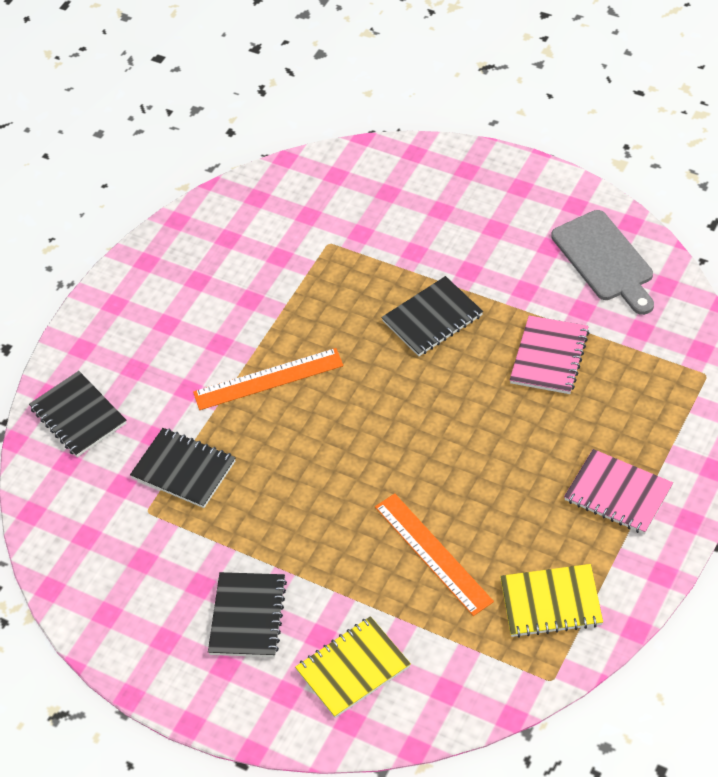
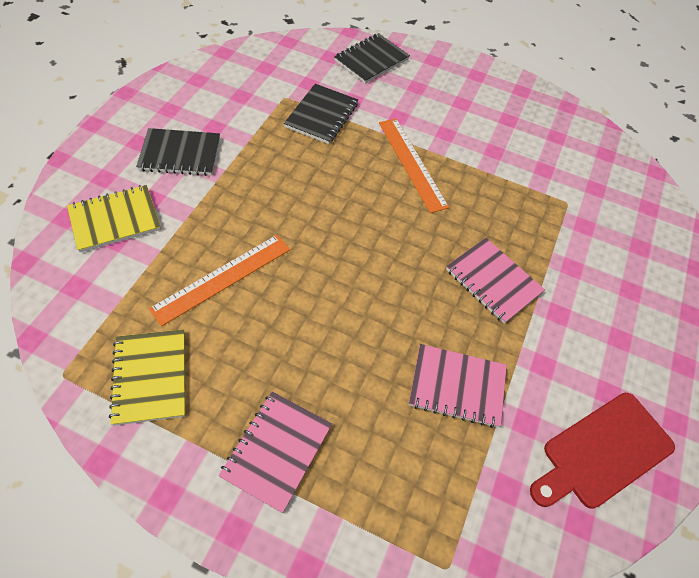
camera: 75 degrees right, 5 degrees up
yellow notebook [295,616,411,718] -> yellow notebook turned 75 degrees counterclockwise [67,185,161,252]
black notebook [381,276,483,356] -> pink notebook [446,238,545,324]
grey cutting board [551,210,654,315] -> red cutting board [530,393,675,509]

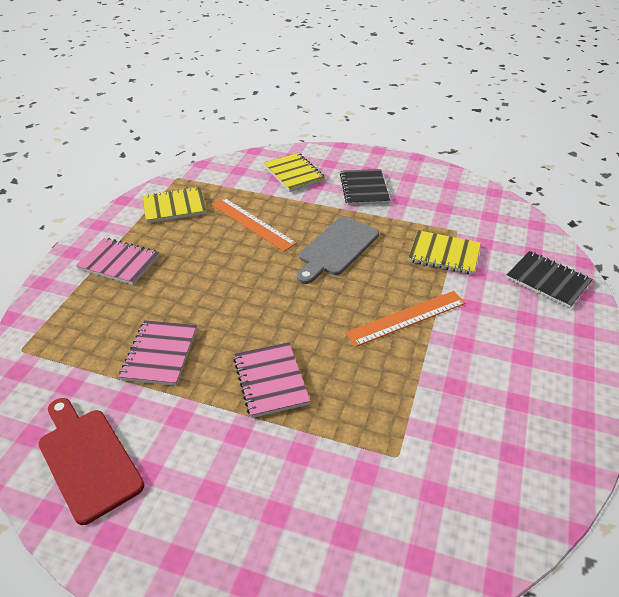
camera: 90 degrees right, 15 degrees down
black notebook [284,84,358,144] -> yellow notebook [408,230,481,275]
pink notebook [446,238,545,324] -> pink notebook turned 60 degrees counterclockwise [233,342,310,418]
none -> grey cutting board [297,217,379,284]

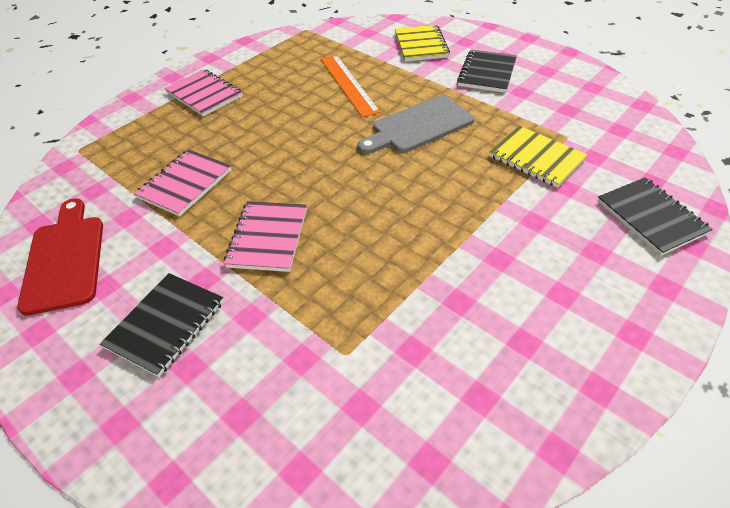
camera: 25 degrees right, 5 degrees up
yellow notebook [143,187,207,223] -> none
orange ruler [345,291,466,347] -> none
none -> black notebook [100,273,224,377]

